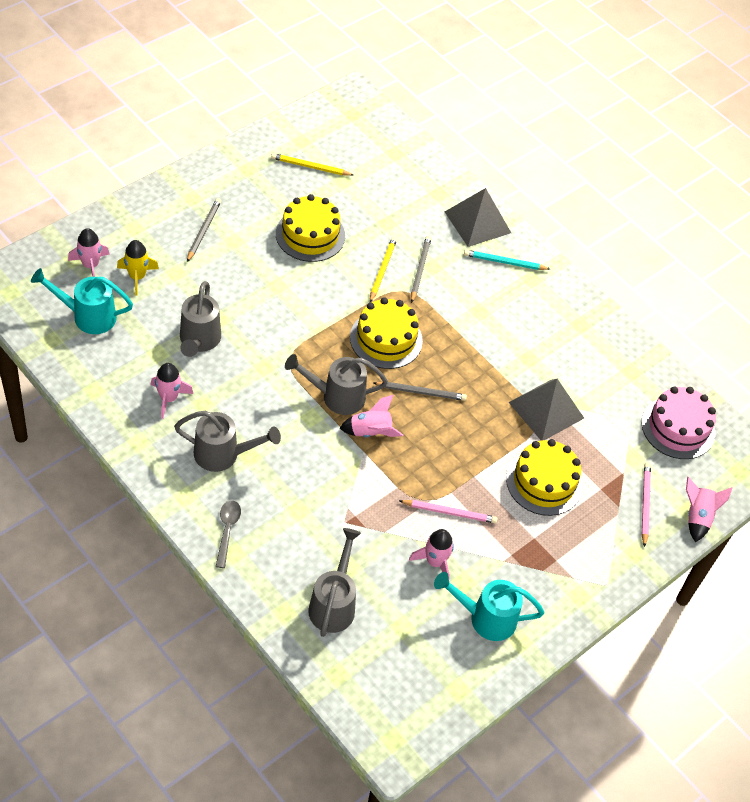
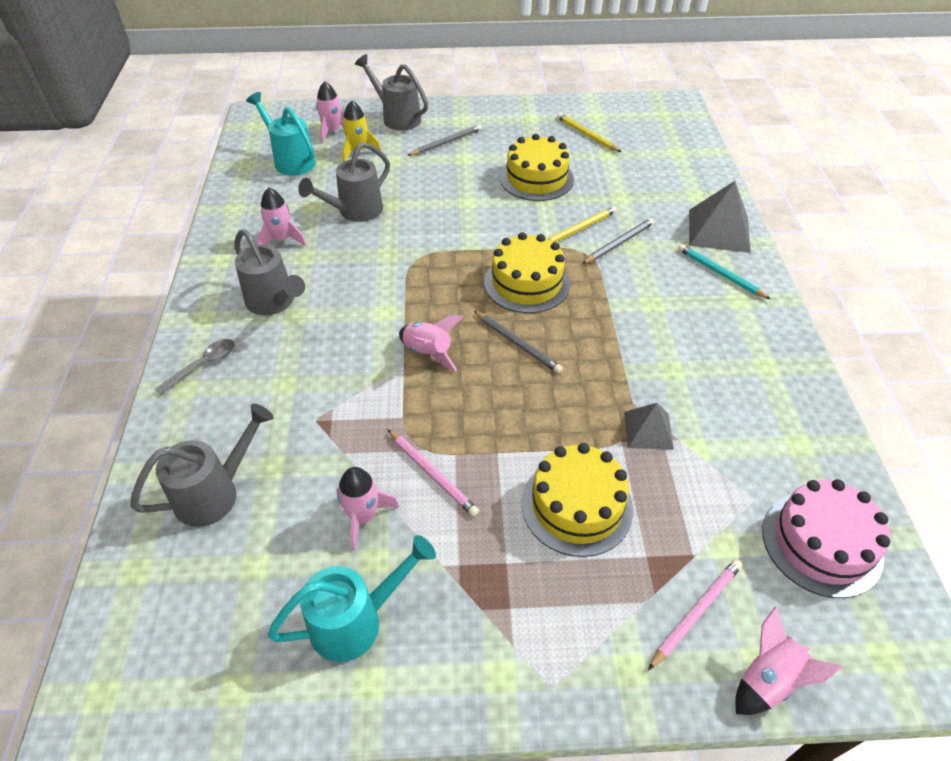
camera: 45 degrees right, 5 degrees down
grey watering can [285,354,388,415] -> grey watering can moved to [355,54,428,130]
turquoise watering can [434,572,544,641] -> turquoise watering can turned 105 degrees clockwise [268,535,436,662]
grey pyramid [509,379,584,441] -> grey pyramid [624,403,674,450], size x0.60

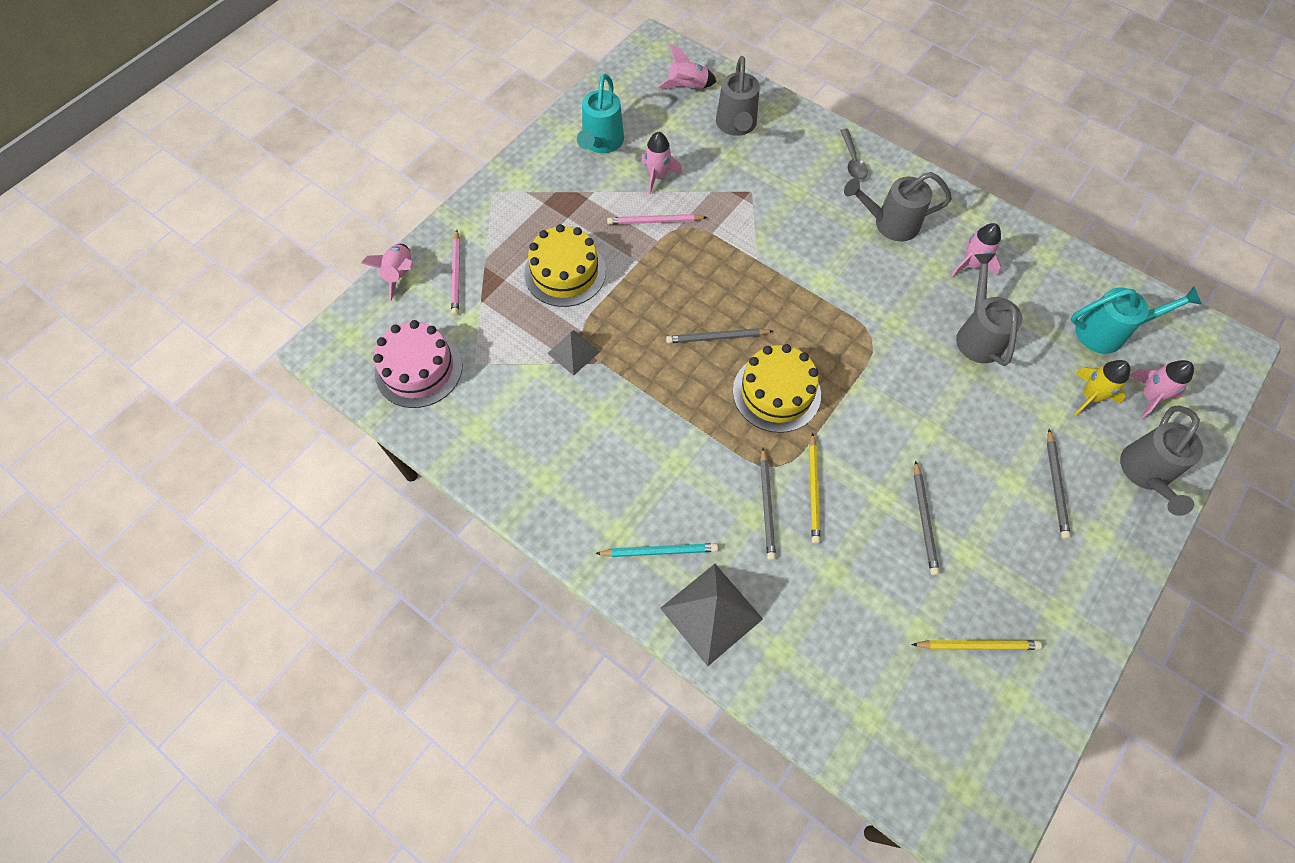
camera: 130 degrees right, 15 degrees up
grey watering can [355,54,428,130] -> grey watering can turned 120 degrees clockwise [1120,405,1203,516]
pink rocket [399,315,463,371] -> pink rocket moved to [657,44,717,90]
yellow cake [500,134,574,201] -> grey pencil [914,460,939,576]

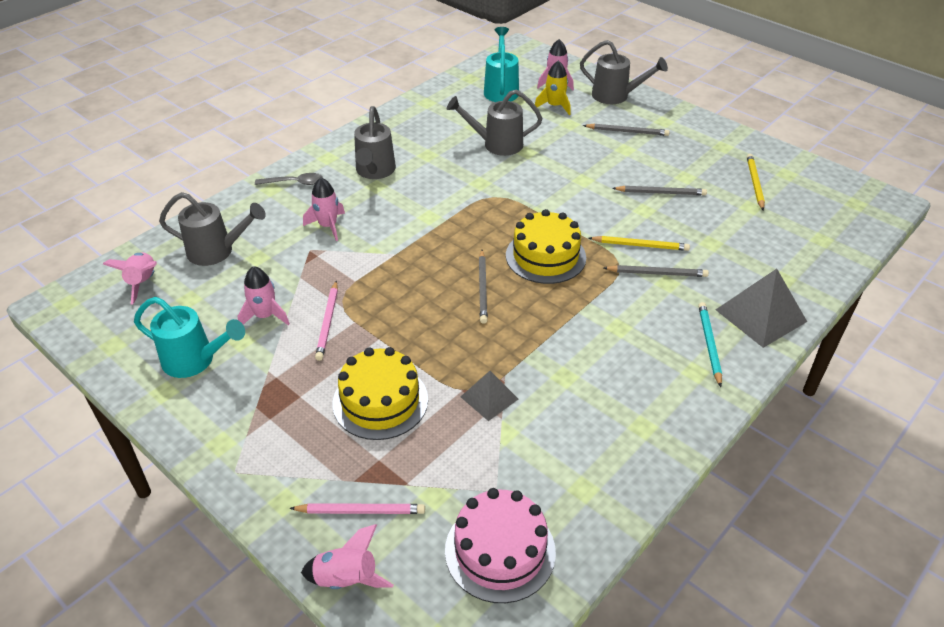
camera: 85 degrees left, 20 degrees down
pink rocket [951,223,1001,277] -> pink rocket moved to [303,178,345,241]

